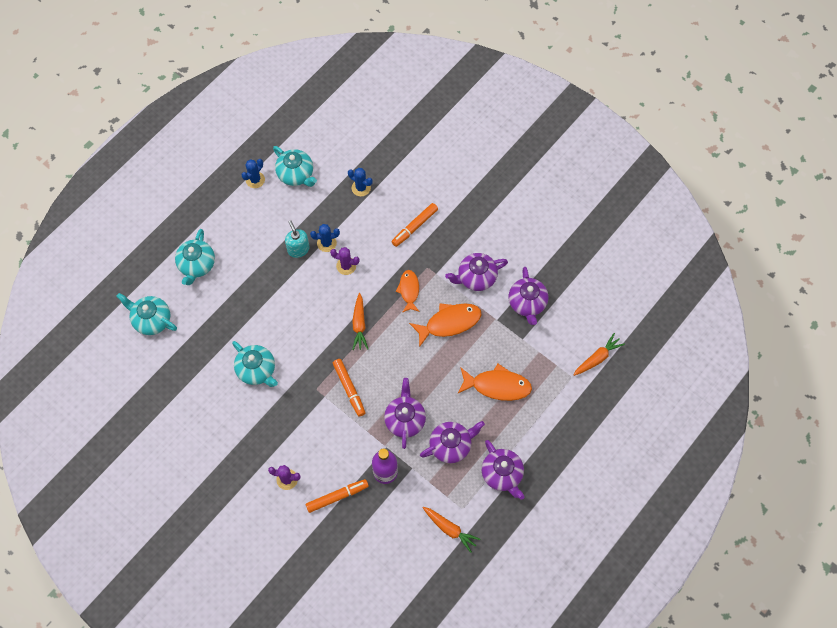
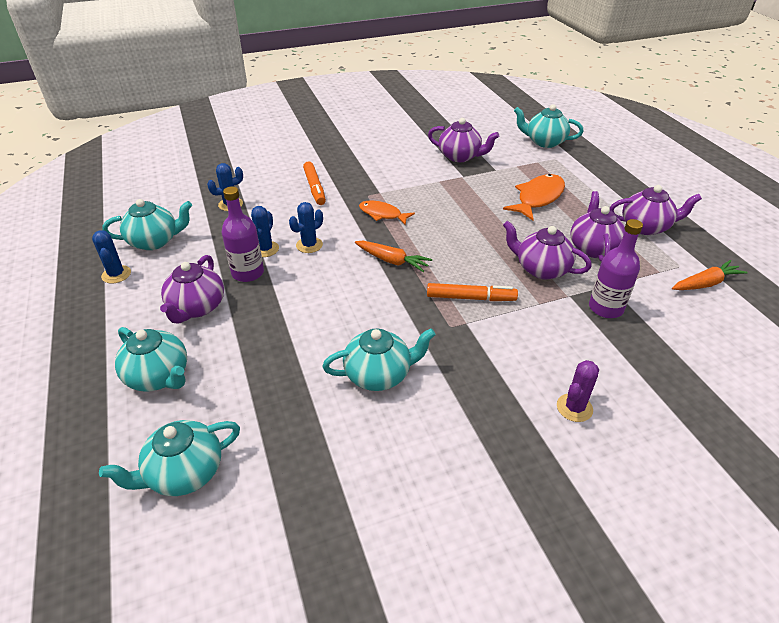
camera: 60 degrees left, 25 degrees down
turquoise soap dispenser [285,220,310,258] -> purple bottle [222,186,264,282]
orange marker [306,479,369,513] -> none
purple cactus [330,247,360,275] -> blue cactus [289,202,323,253]
orange fish [409,303,482,347] -> none
purple teapot [445,253,508,291] -> purple teapot moved to [160,255,224,324]
orange carrot [573,333,625,376] -> turquoise teapot [514,104,584,148]

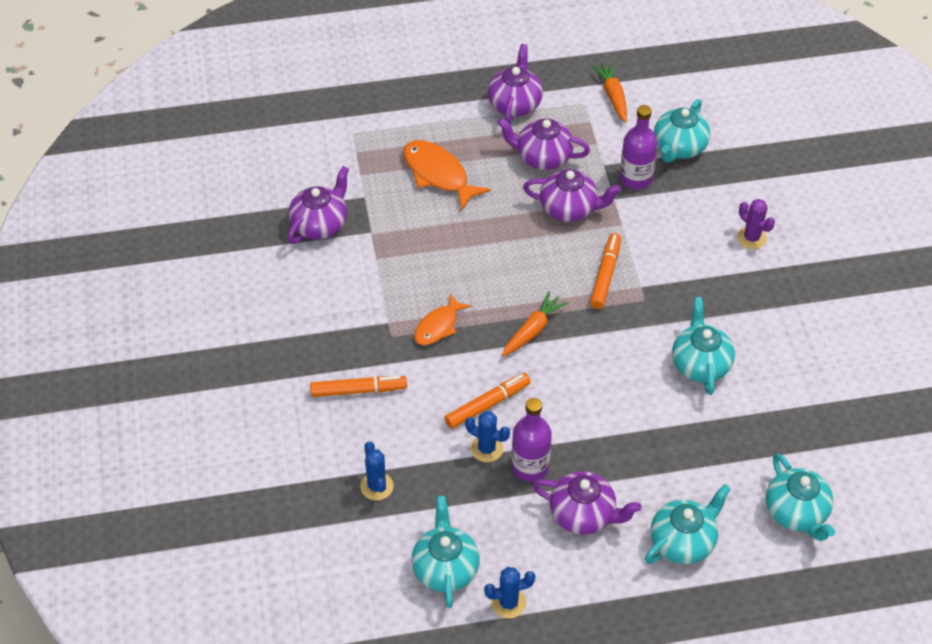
camera: 80 degrees left, 10 degrees up
blue cactus [289,202,323,253] -> orange marker [445,373,531,429]
purple teapot [503,221,592,279] -> purple teapot turned 120 degrees counterclockwise [523,169,621,222]
turquoise teapot [514,104,584,148] -> turquoise teapot moved to [654,99,710,163]

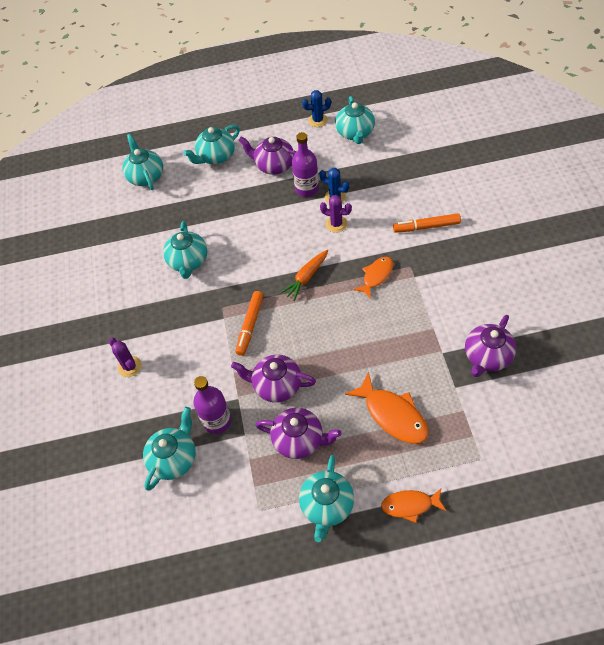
camera: 175 degrees left, 5 degrees up
blue cactus [360,441,394,500] -> none
orange marker [445,373,531,429] -> purple cactus [320,195,352,233]
purple teapot [488,44,543,124] -> turquoise teapot [299,455,354,542]
orange carrot [592,62,627,123] -> none
none -> orange fish [381,488,446,523]

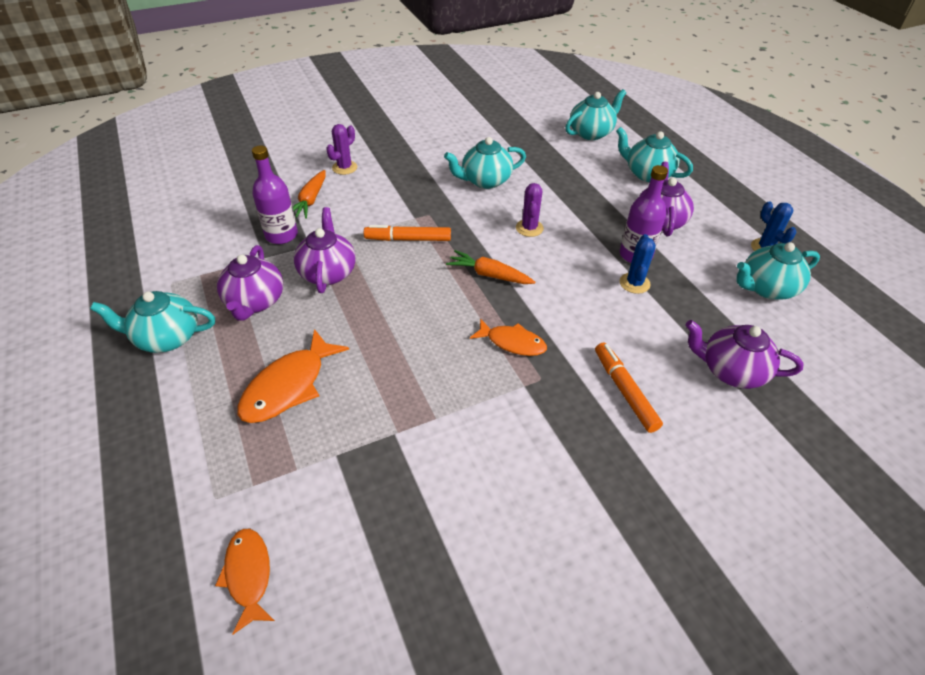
camera: 70 degrees right, 10 degrees down
turquoise teapot [143,407,196,491] -> none
purple cactus [320,195,352,233] -> purple cactus moved to [516,183,544,237]
orange fish [381,488,446,523] -> orange fish moved to [215,529,275,634]
purple teapot [465,315,516,377] -> purple teapot moved to [685,320,804,389]
none -> orange carrot [292,170,326,219]

